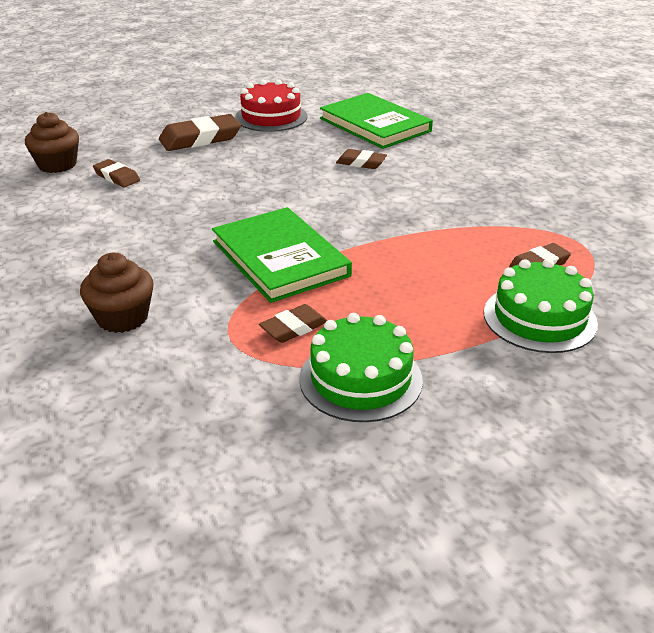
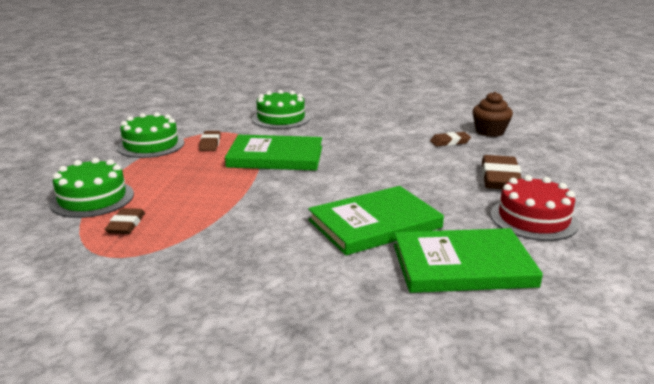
camera: 125 degrees right, 10 degrees down
brown cupcake [80,253,154,333] -> green cake [252,90,310,129]
brown eraser [336,149,387,169] -> green book [308,186,444,255]

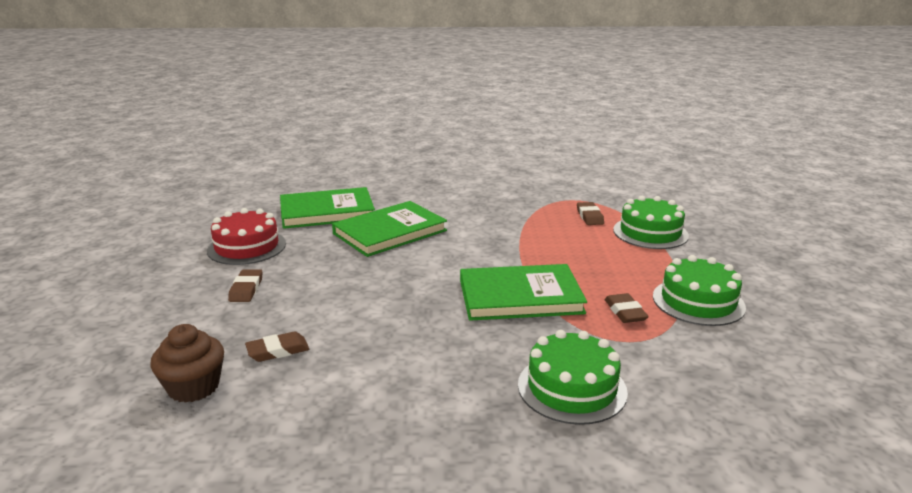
camera: 170 degrees right, 0 degrees up
brown eraser [482,155,522,189] -> brown eraser [228,269,262,302], size x0.58

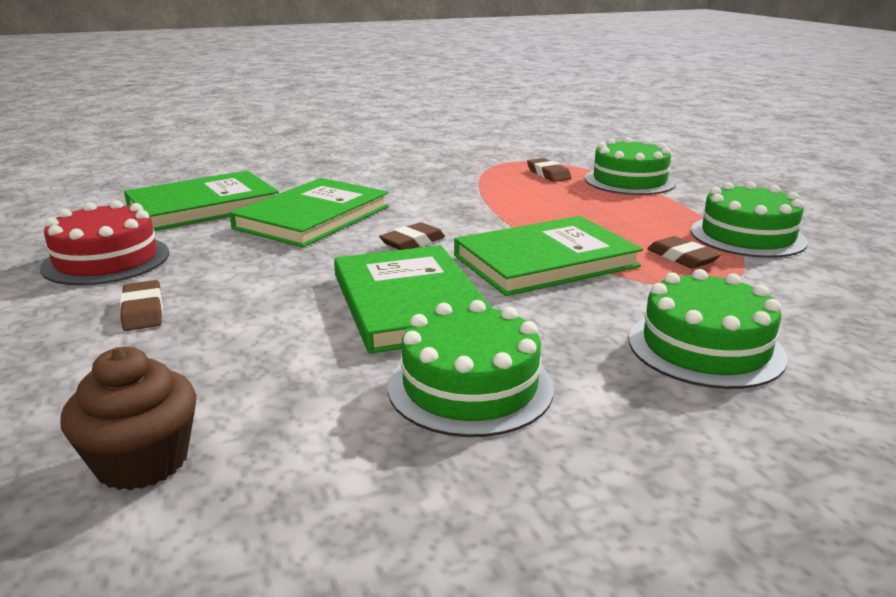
camera: 20 degrees left, 0 degrees up
brown eraser [245,332,309,362] -> brown eraser moved to [379,222,445,250]
none -> green book [334,245,492,354]
none -> green cake [388,300,554,437]

